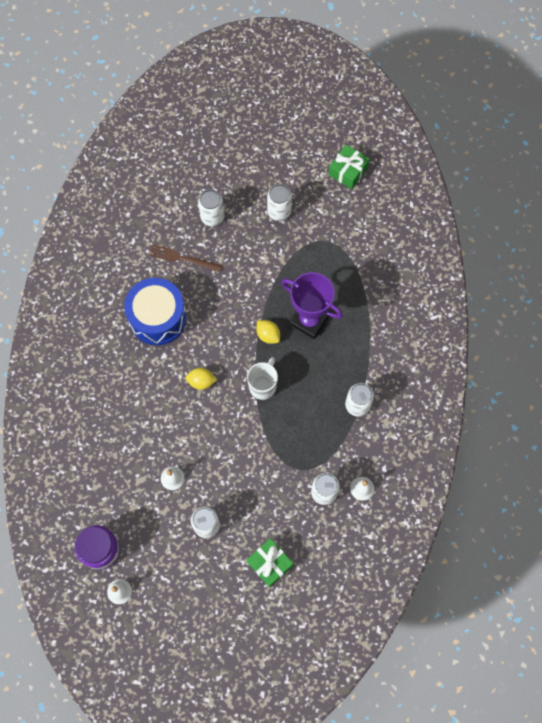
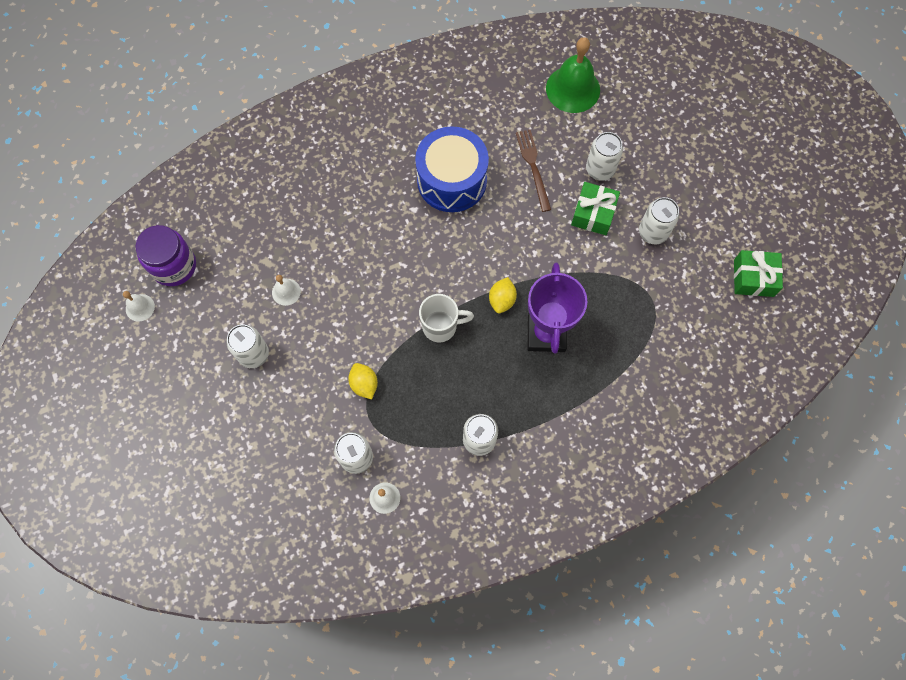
camera: 60 degrees right, 0 degrees up
yellow lemon [185,368,217,390] -> yellow lemon moved to [348,363,378,399]
green gift [247,538,293,587] -> green gift moved to [571,182,620,235]
none -> green bell [546,37,600,113]

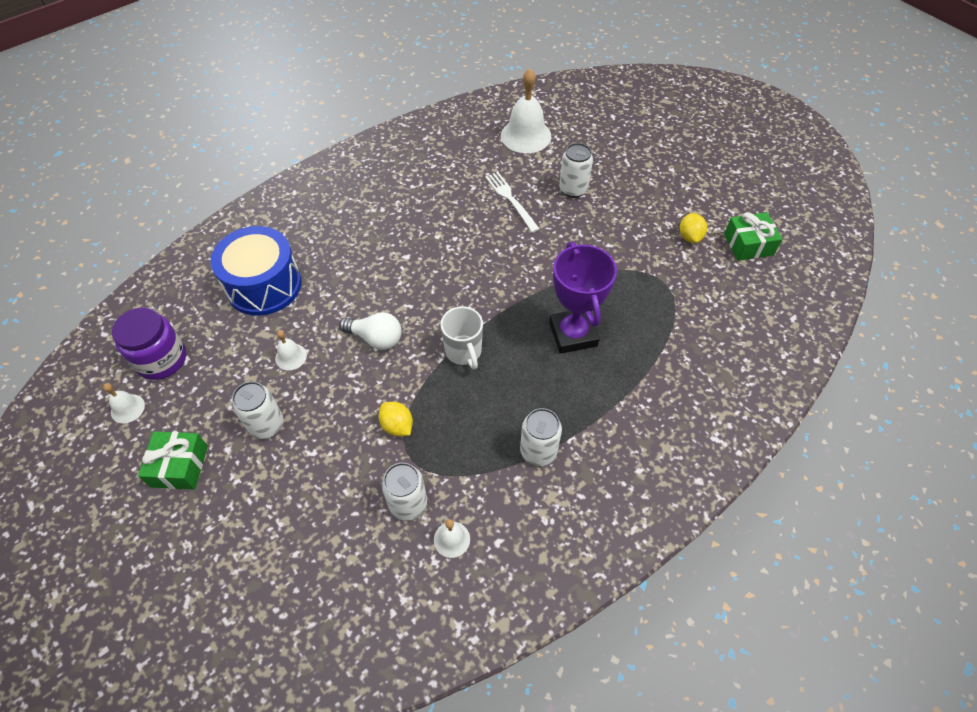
camera: 15 degrees left, 15 degrees down
blue drum [415,126,489,212] -> blue drum moved to [211,226,302,316]
white mug [419,294,474,342] -> white mug turned 90 degrees clockwise [441,306,483,370]
yellow lemon [489,277,517,313] -> yellow lemon moved to [680,213,707,243]
brown fork [516,130,551,212] -> white fork [485,172,540,233]
green bell [546,37,600,113] -> white bell [501,69,551,153]
green gift [571,182,620,235] -> green gift moved to [138,431,208,489]
white can [639,197,679,244] -> none
none -> white light bulb [339,312,402,350]

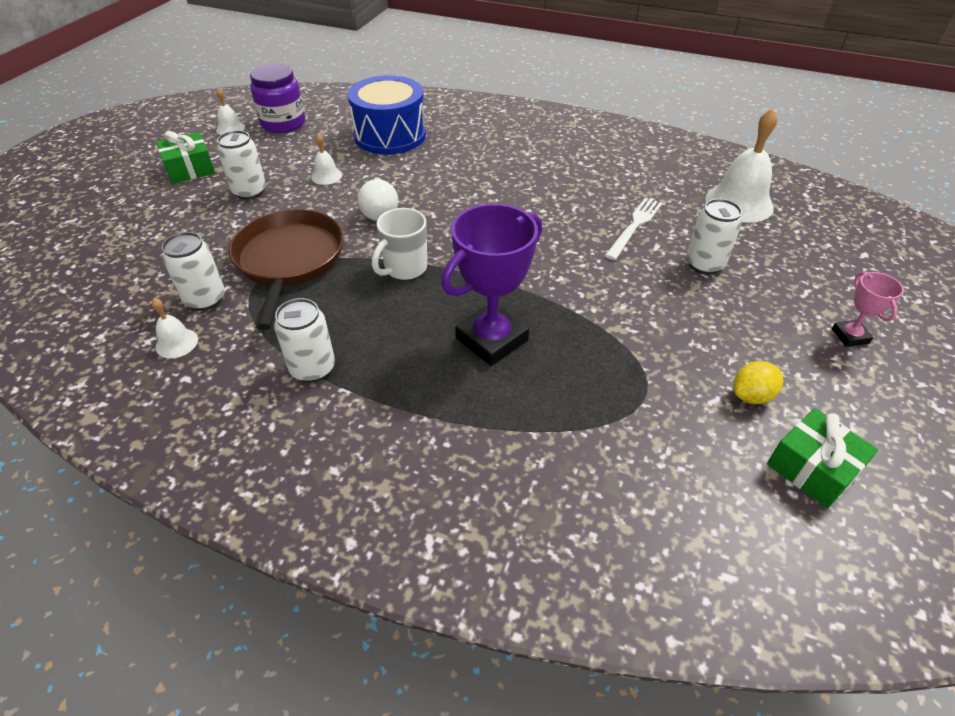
camera: 60 degrees right, 10 degrees down
yellow lemon [379,402,413,436] -> brown pan [229,209,343,330]
none -> pink trophy [832,271,904,347]

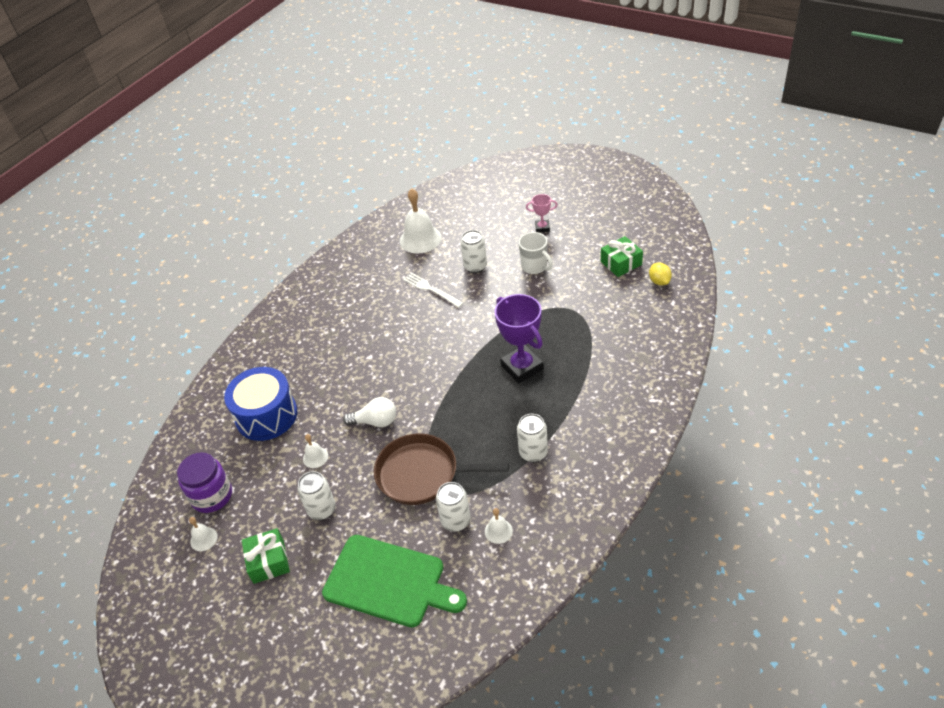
camera: 75 degrees left, 0 degrees up
white mug [372,208,427,280] -> white mug moved to [519,232,553,274]
yellow lemon [734,361,783,404] -> yellow lemon moved to [649,263,672,285]
none -> green cutting board [322,535,467,628]

